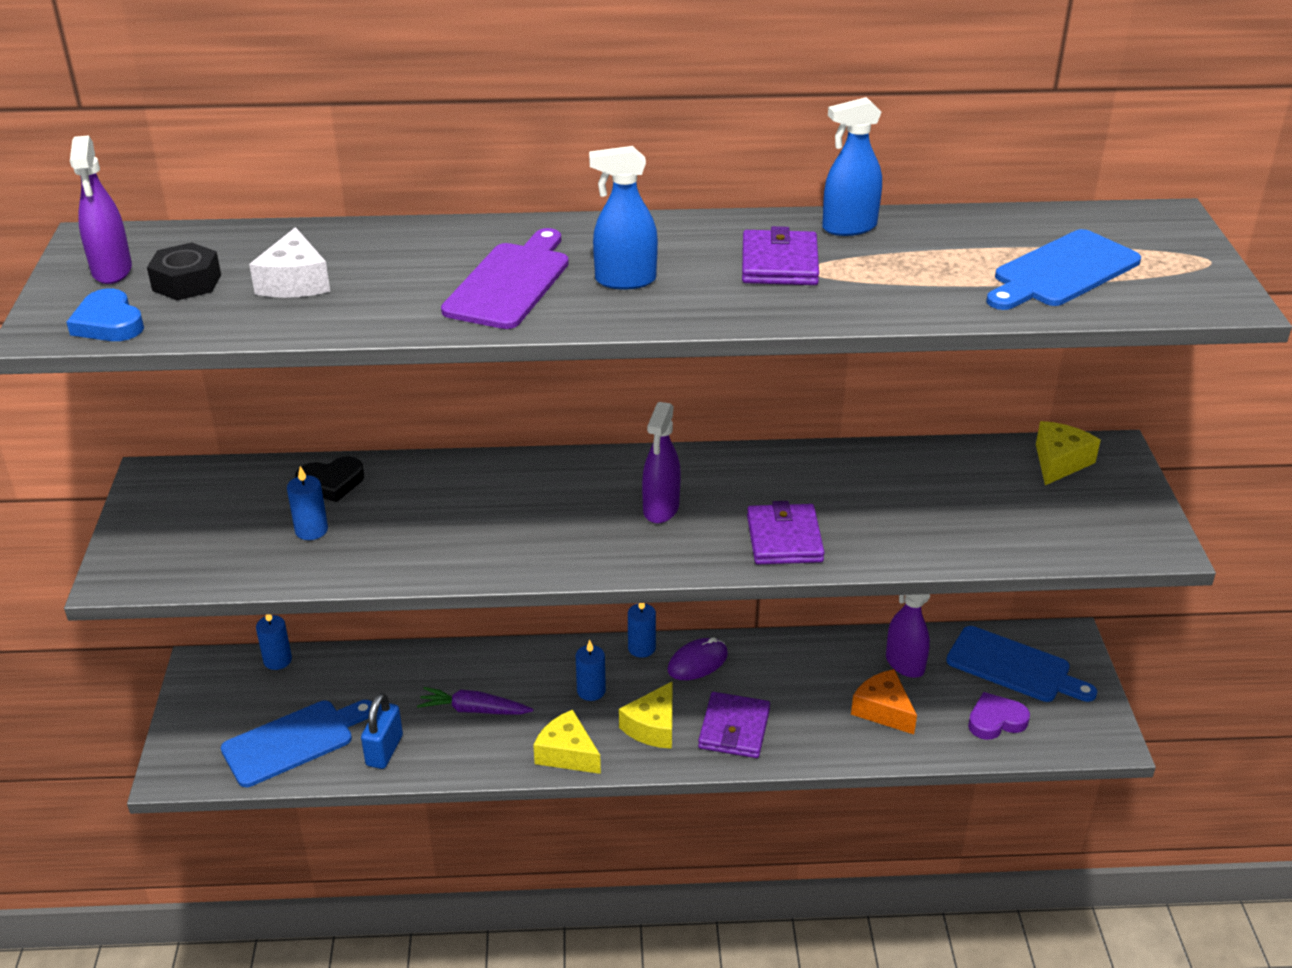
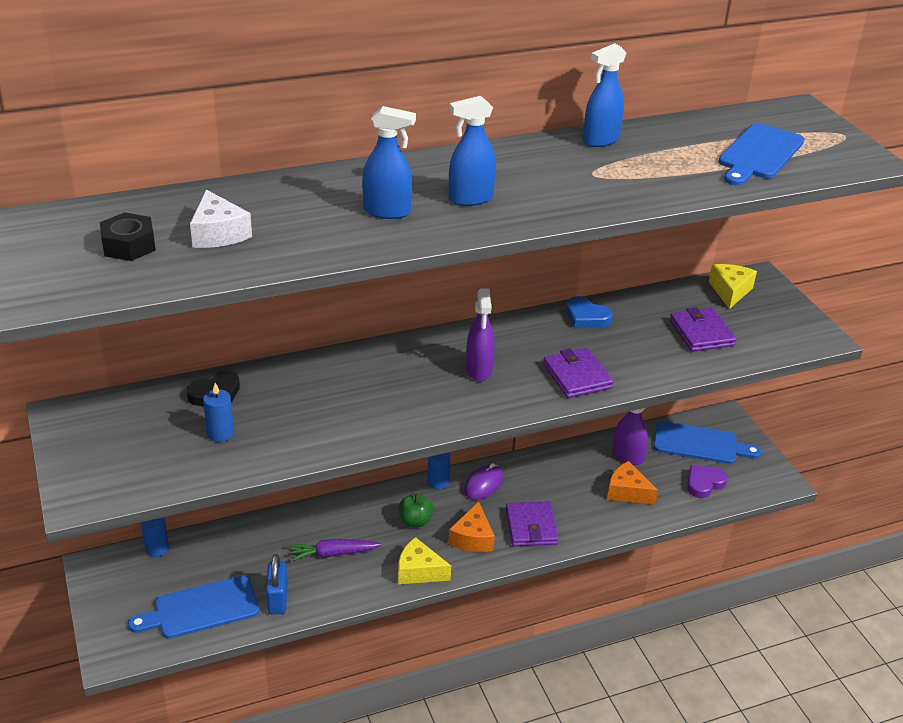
camera: 20 degrees left, 0 degrees up
blue heart [67,288,144,341] -> blue heart moved to [566,296,612,328]
purple spray bottle [70,135,132,284] -> none
blue cutting board [221,700,372,787] -> blue cutting board turned 150 degrees counterclockwise [128,576,259,638]
purple cutting board [441,228,569,329] -> blue spray bottle [362,106,416,219]
blue candle [576,640,606,701] -> green apple [398,493,433,527]
yellow cheese [619,681,673,749] -> orange cheese [448,501,495,552]
purple wallet [742,226,819,285] -> purple wallet moved to [670,307,737,352]

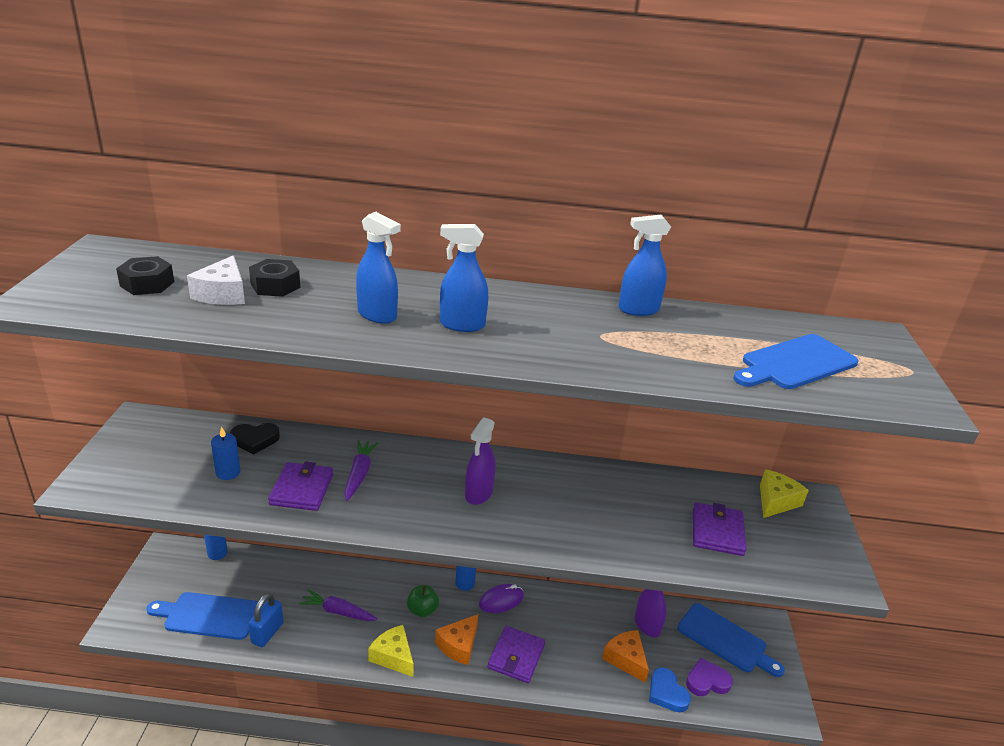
camera: 25 degrees right, 5 degrees down
purple wallet [543,348,614,398] -> purple wallet moved to [268,461,333,511]
blue heart [566,296,612,328] -> blue heart moved to [649,667,691,712]
none -> black nut [249,259,300,297]
none -> purple carrot [344,440,379,501]

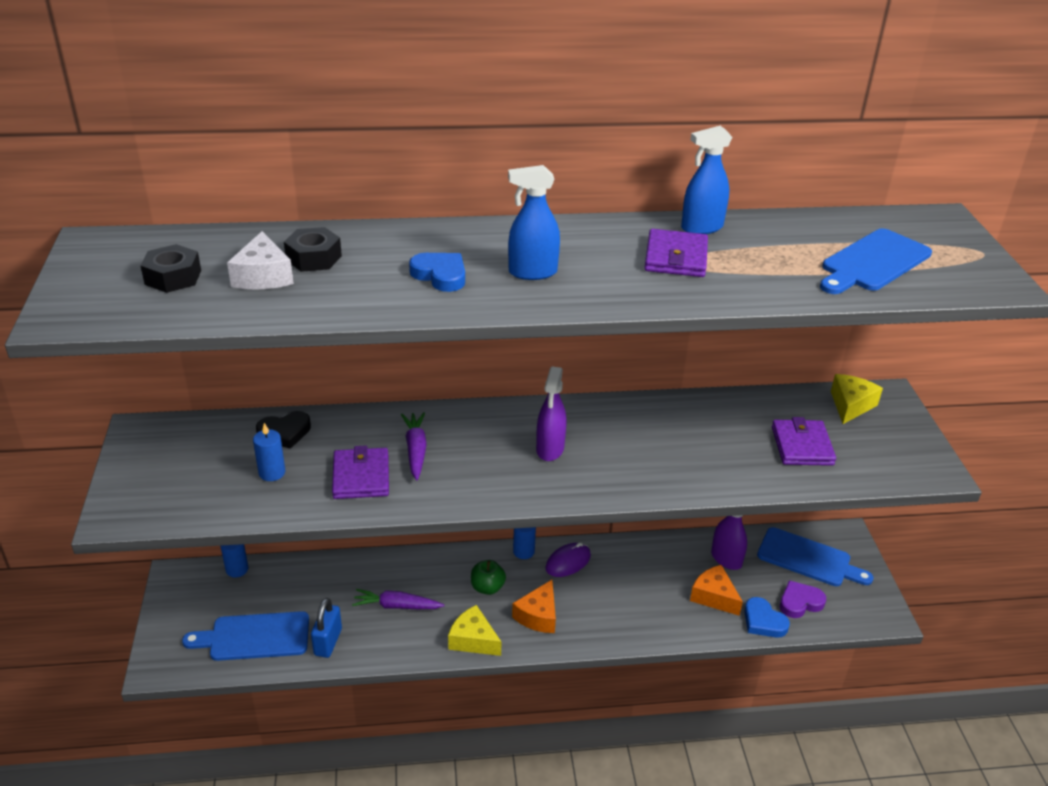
camera: 10 degrees left, 5 degrees up
blue spray bottle [356,212,401,324] -> blue heart [409,253,465,292]
purple wallet [488,626,545,683] -> purple wallet moved to [645,229,708,277]

